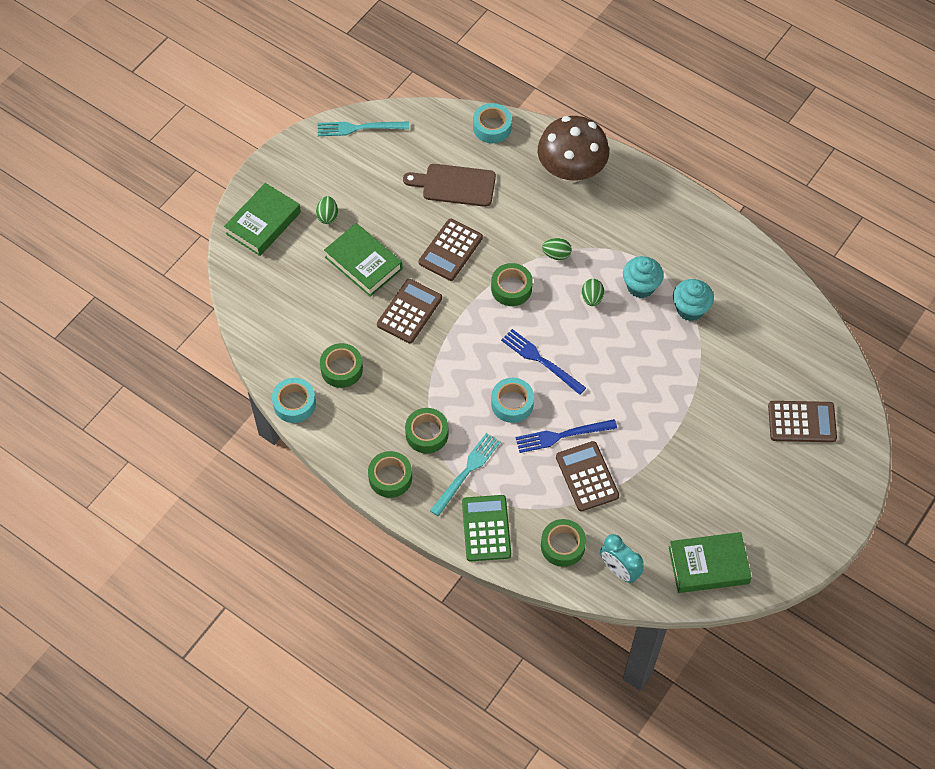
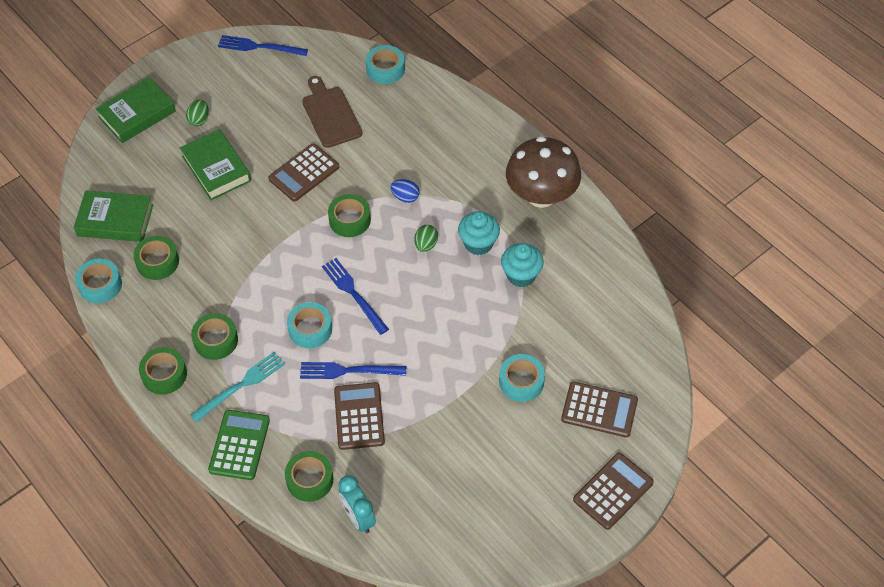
camera: 15 degrees right, 5 degrees down
turquoise fork [318,122,409,136] -> blue fork [218,35,308,56]
brown calculator [377,279,442,344] -> brown calculator moved to [573,453,654,530]
brown cutting board [403,164,496,207] -> brown cutting board turned 45 degrees clockwise [302,76,363,148]
brown mushroom [538,116,609,182] -> brown mushroom moved to [506,136,581,208]
green egg [542,238,572,260] -> blue egg [390,179,420,203]
green book [669,532,752,593] -> green book moved to [74,191,153,242]
none -> turquoise tape [499,354,545,402]

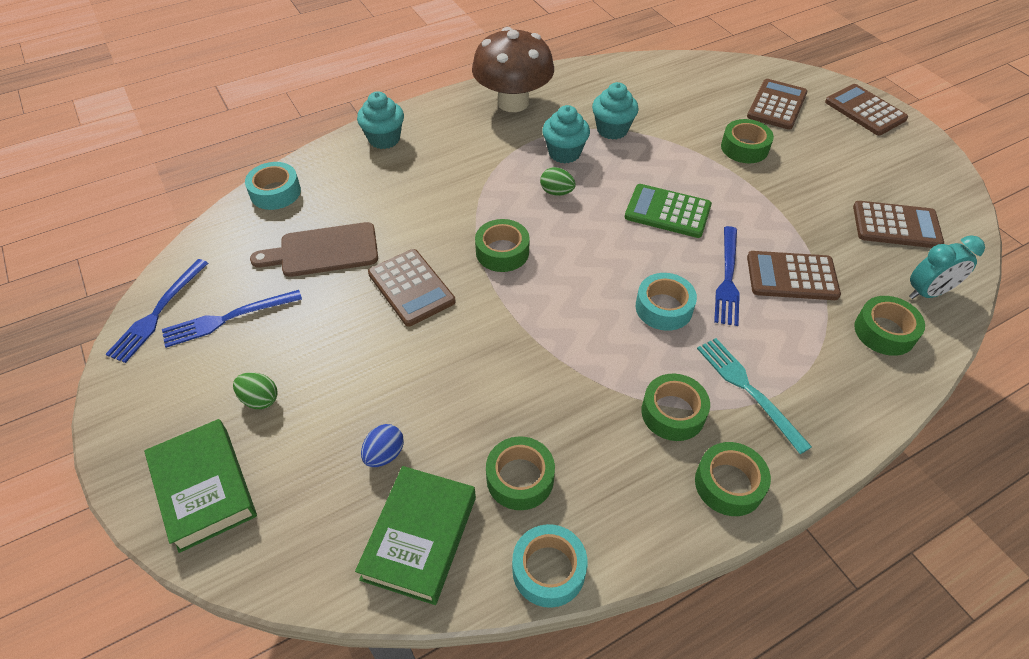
camera: 80 degrees left, 5 degrees down
green book [180,129,251,200] -> none
green calculator [208,410,270,480] -> green calculator moved to [625,184,712,238]
blue fork [322,258,389,335] -> blue fork moved to [162,290,302,348]
blue egg [390,179,420,203] -> blue egg moved to [361,424,404,467]
turquoise tape [499,354,545,402] -> green tape [721,119,774,163]
none -> turquoise cupcake [357,91,404,149]
none -> brown calculator [853,201,944,248]

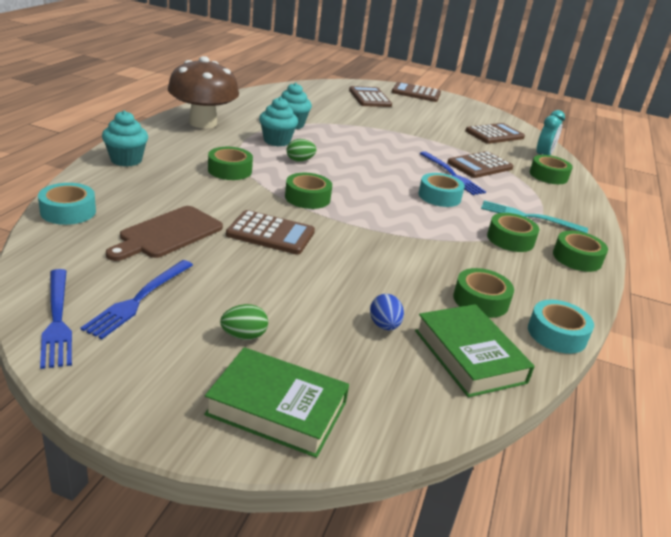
camera: 45 degrees left, 20 degrees down
green calculator [625,184,712,238] -> none
green tape [721,119,774,163] -> green tape moved to [208,147,253,180]

